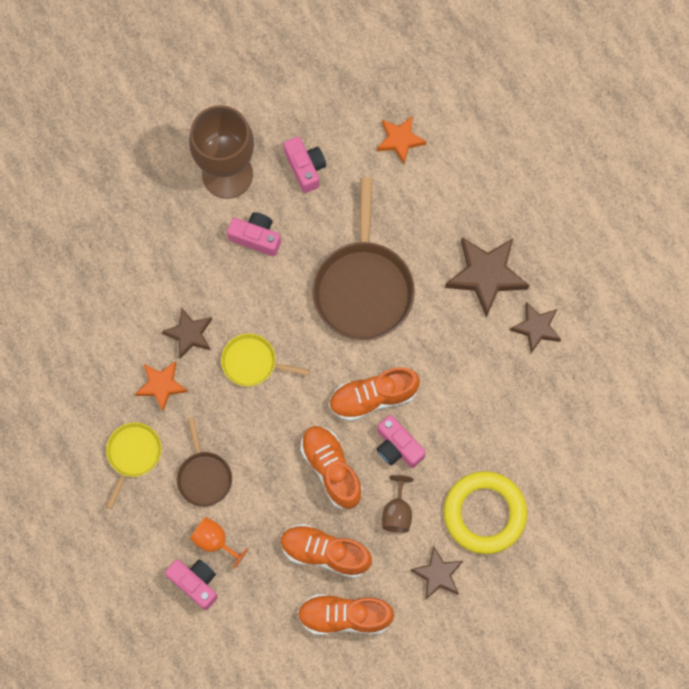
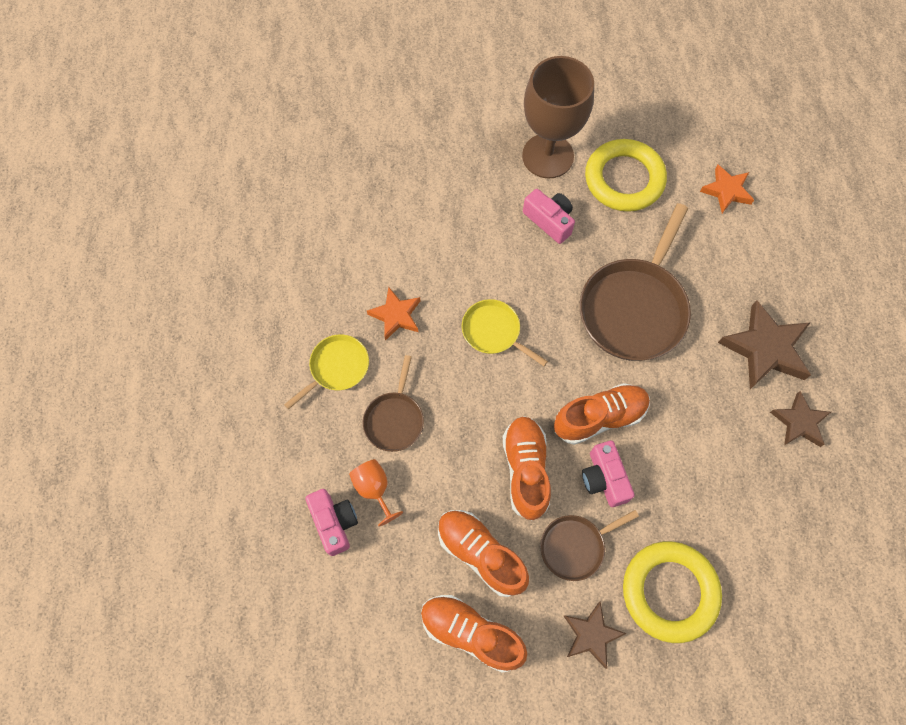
camera: 25 degrees right, 5 degrees down
brown star [162,308,212,359] -> none
pink camera [284,137,326,193] -> yellow ring [585,139,667,212]
orange shoe [329,367,420,421] -> orange shoe turned 150 degrees clockwise [554,383,650,445]
brown goblet [382,475,414,533] -> brown pan [540,510,639,581]

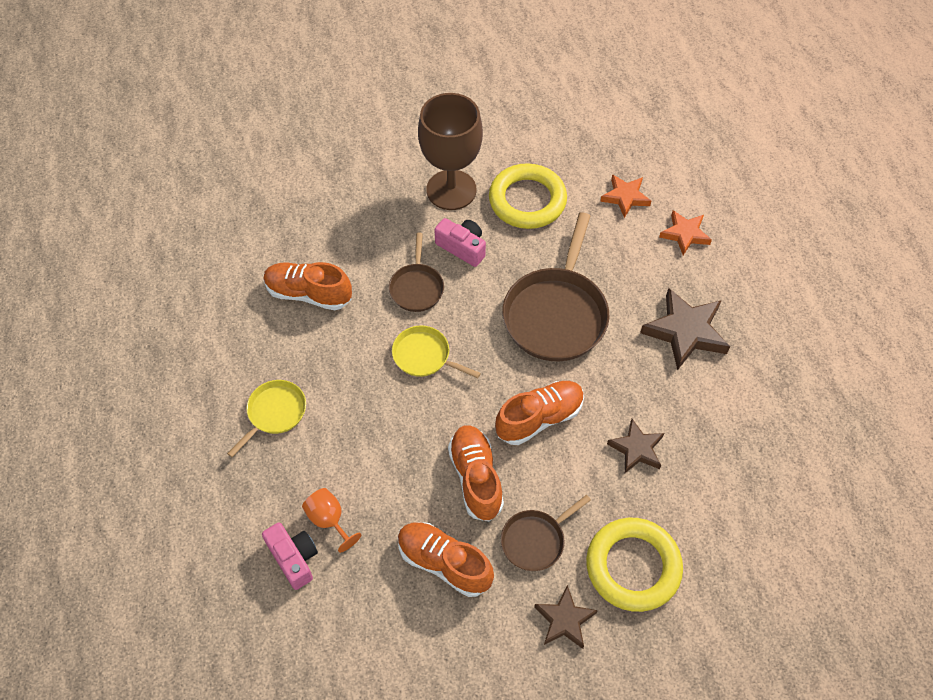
camera: 10 degrees left, 10 degrees down
brown pan [363,355,424,452] -> brown pan moved to [389,233,444,312]
orange star [367,287,420,341] -> orange star moved to [659,210,712,255]
orange shoe [421,595,527,672] -> orange shoe moved to [264,262,352,310]
pink camera [582,441,635,507] -> none
brown star [770,391,831,447] -> brown star moved to [607,419,664,473]

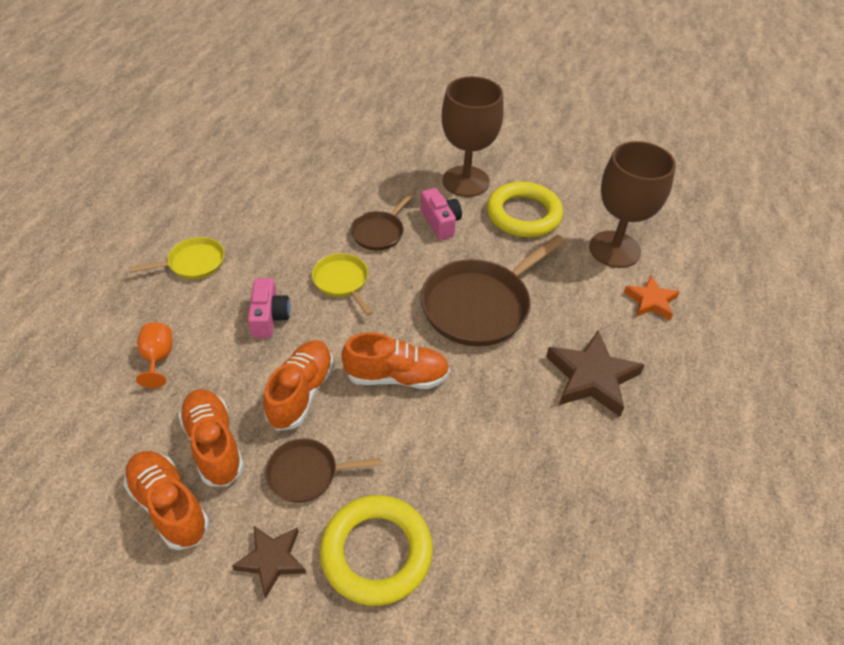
camera: 30 degrees right, 10 degrees down
pink camera [262,522,318,590] -> pink camera moved to [248,278,290,338]
orange shoe [264,262,352,310] -> orange shoe moved to [123,451,209,550]
orange star [600,174,651,218] -> brown goblet [589,141,676,268]
brown star [607,419,664,473] -> none

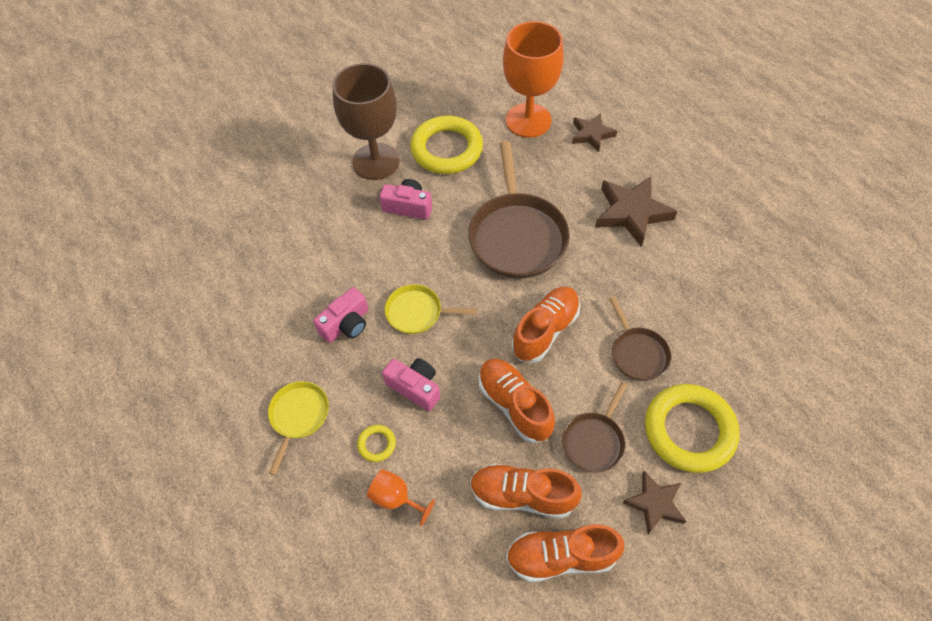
camera: 50 degrees left, 10 degrees up
brown pan [350,193,414,251] -> brown pan moved to [609,297,671,381]
brown goblet [589,141,676,268] -> orange goblet [503,21,564,138]
orange star [624,275,680,320] -> brown star [572,113,617,152]
none -> pink camera [313,287,368,343]
none -> yellow ring [357,425,396,462]

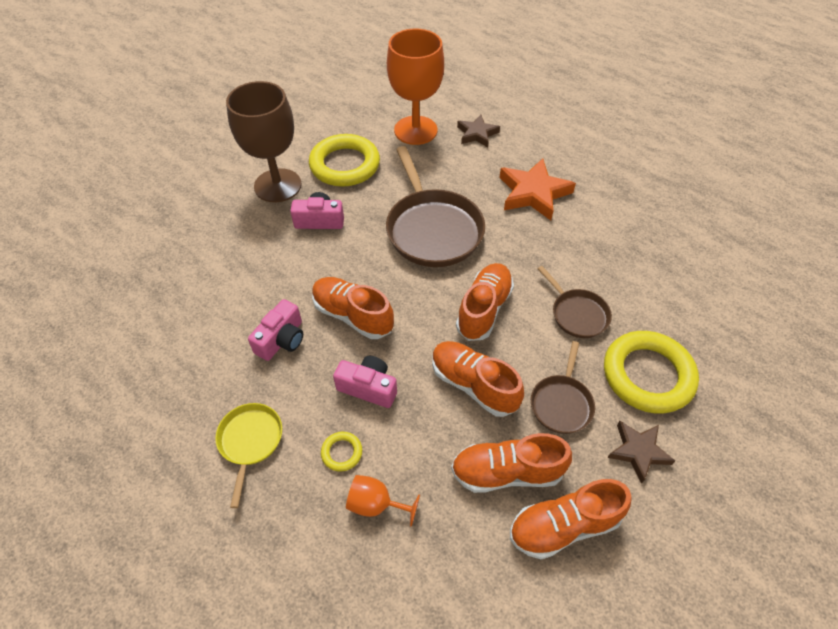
camera: 15 degrees left, 5 degrees down
yellow pan [385,284,477,334] -> orange shoe [312,277,394,339]
brown star [595,176,678,247] -> orange star [499,158,576,220]

